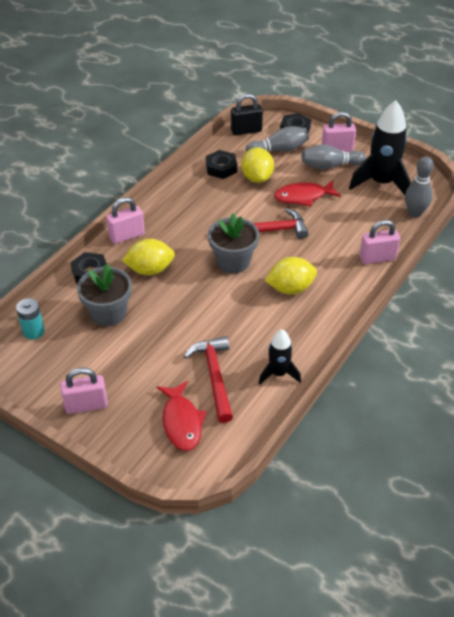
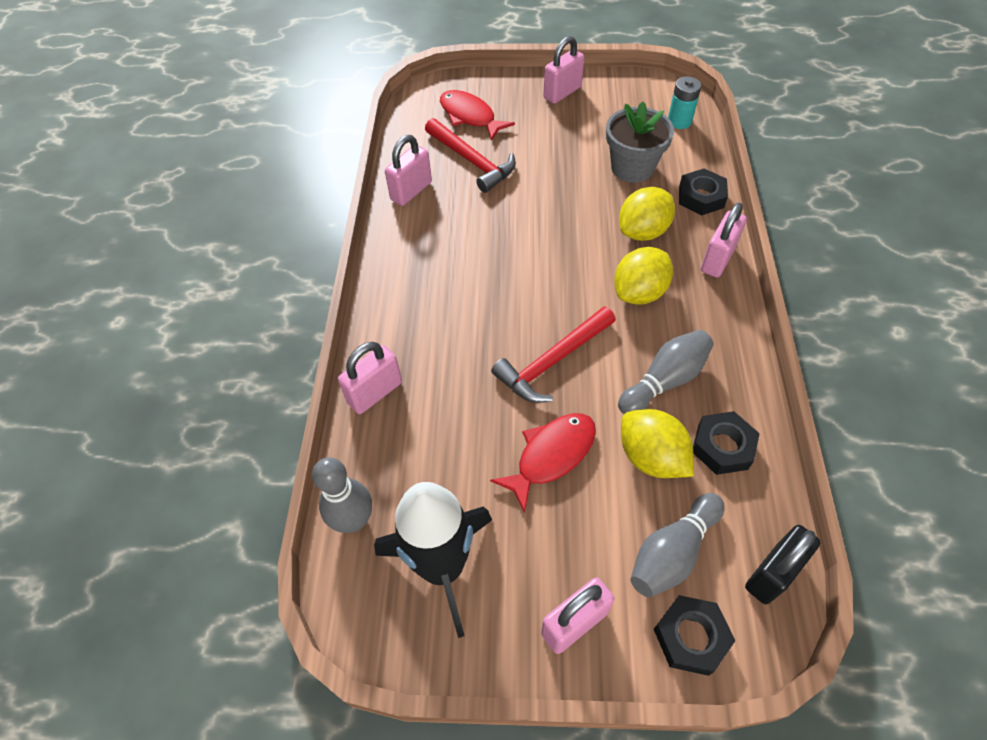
camera: 150 degrees right, 10 degrees up
grey flower pot [208,213,259,273] -> none
black rocket [259,329,301,385] -> pink padlock [385,135,432,206]
yellow lemon [265,257,317,295] -> yellow lemon moved to [614,247,673,304]
grey bowling pin [302,144,366,170] -> grey bowling pin moved to [618,330,714,414]

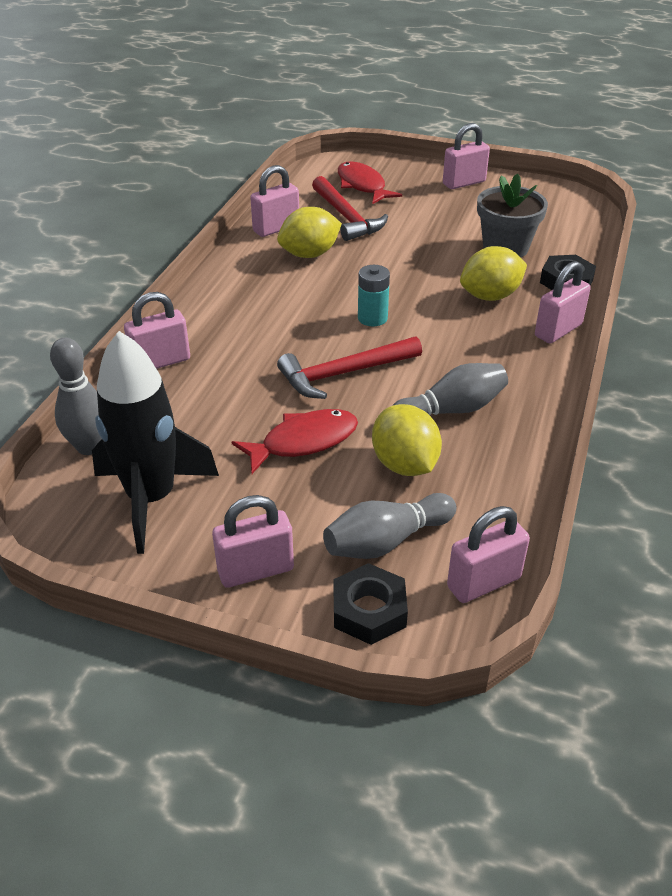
camera: 15 degrees right, 15 degrees down
yellow lemon [614,247,673,304] -> yellow lemon moved to [277,207,342,258]
turquoise battery [668,76,702,129] -> turquoise battery moved to [358,265,390,326]
black nut [693,411,760,475] -> none
black padlock [745,525,821,604] -> pink padlock [447,506,530,603]

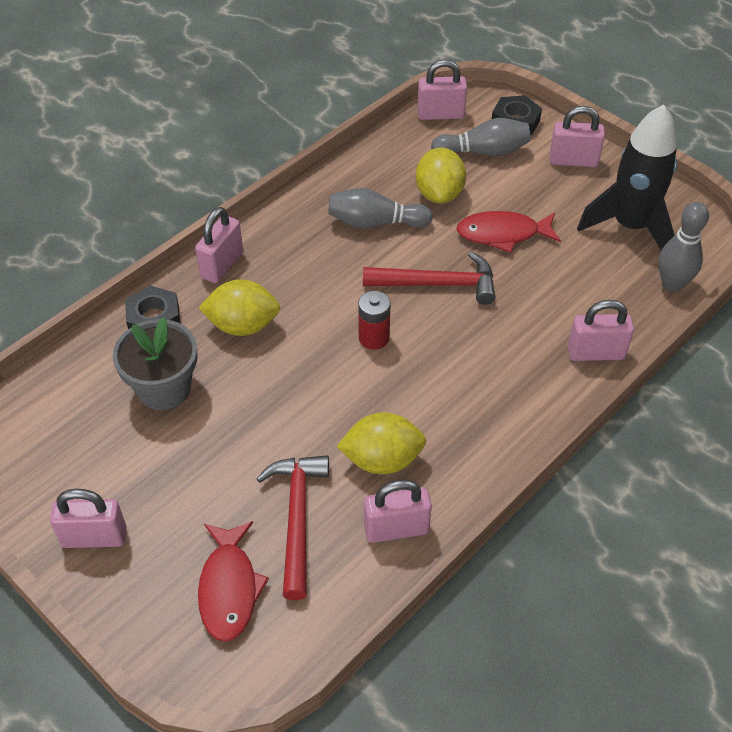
camera: 155 degrees left, 10 degrees up
turquoise battery [358,265,390,326] -> red battery [358,291,390,350]
pink padlock [535,261,591,343] -> pink padlock turned 45 degrees counterclockwise [195,207,243,283]

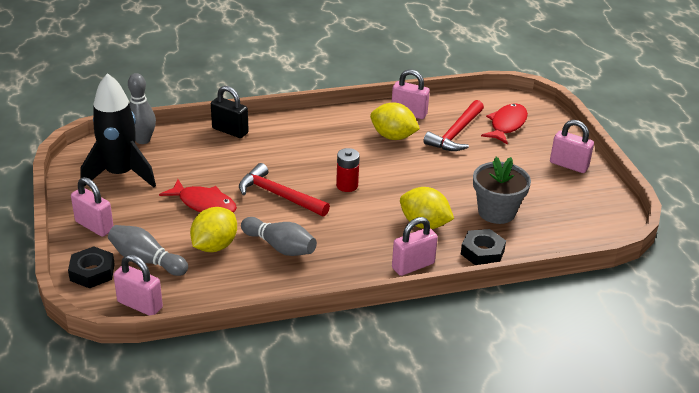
camera: 150 degrees left, 15 degrees down
pink padlock [568,300,634,361] -> black padlock [211,86,249,138]

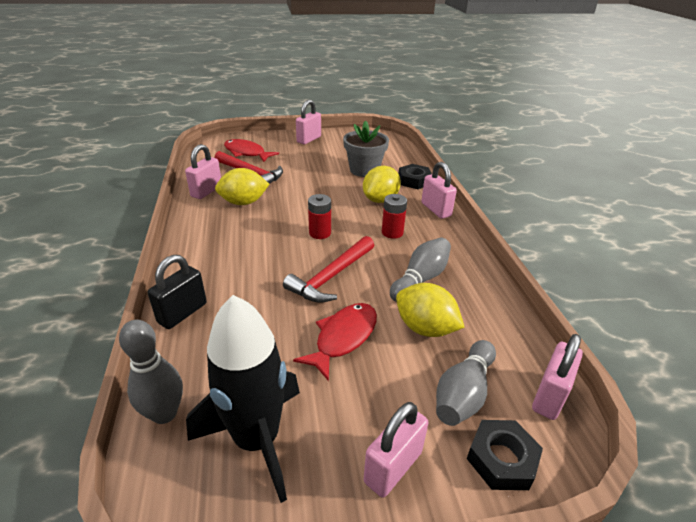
camera: 85 degrees left, 0 degrees up
yellow lemon [370,103,420,140] -> yellow lemon turned 45 degrees clockwise [215,168,270,205]
none -> red battery [382,194,407,239]

